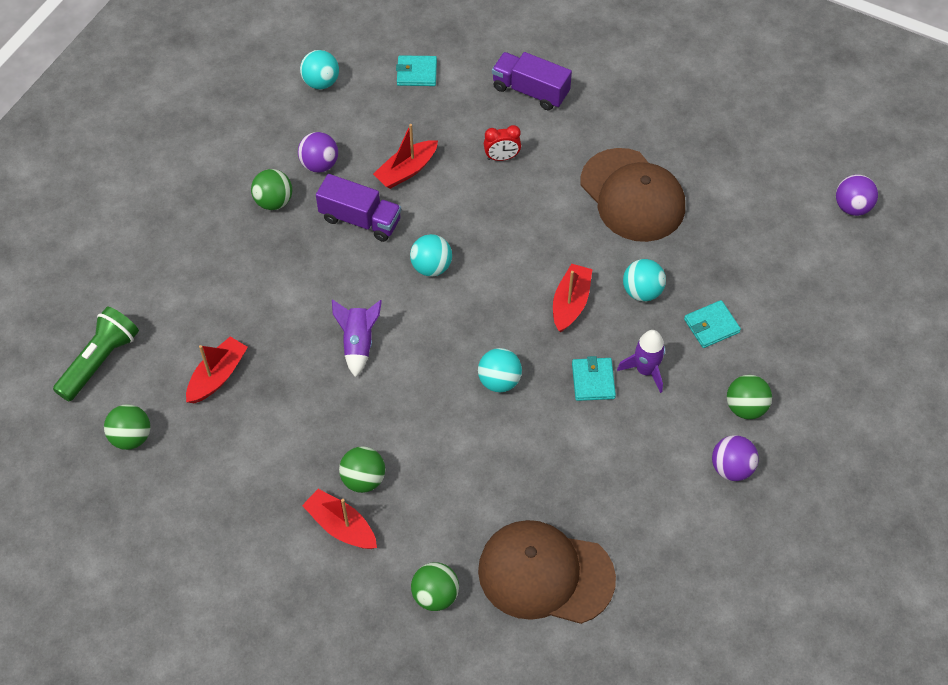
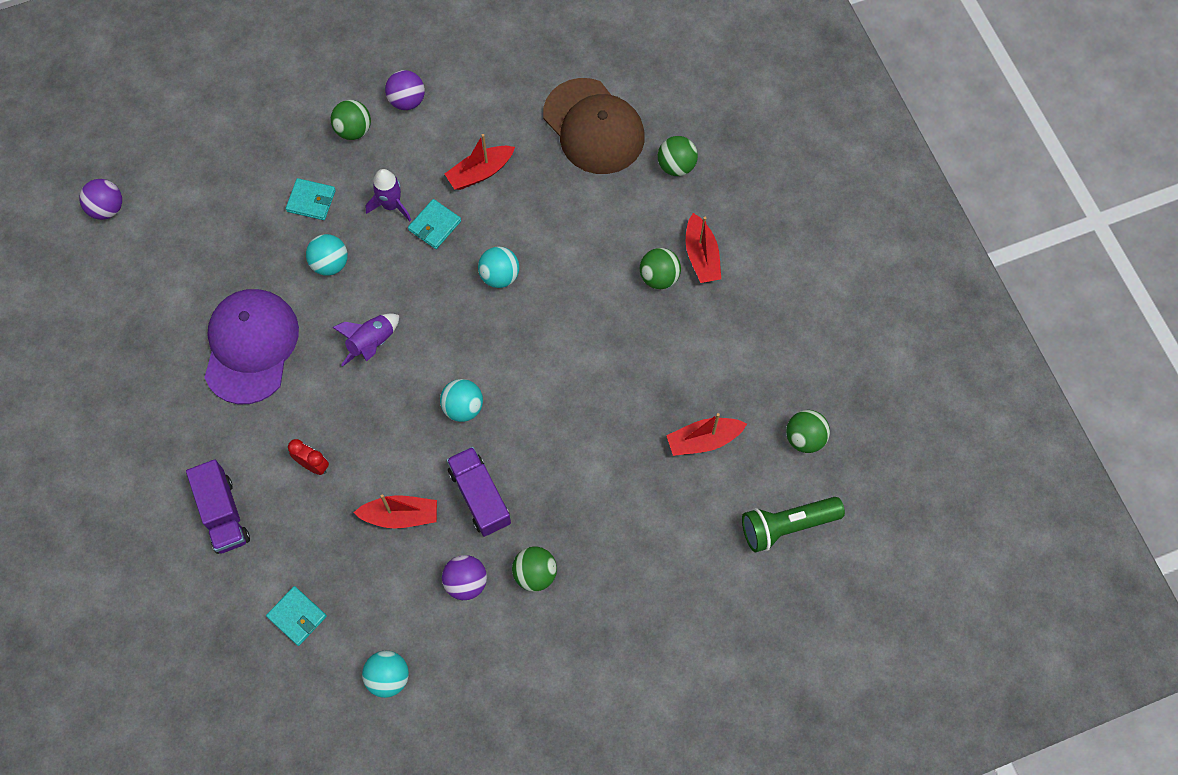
camera: 140 degrees left, 10 degrees up
purple rocket [332,299,382,377] -> purple rocket moved to [332,313,399,367]
red boat [553,264,593,332] -> red boat moved to [445,134,515,190]
brown cap [581,148,685,242] -> purple cap [204,289,299,404]

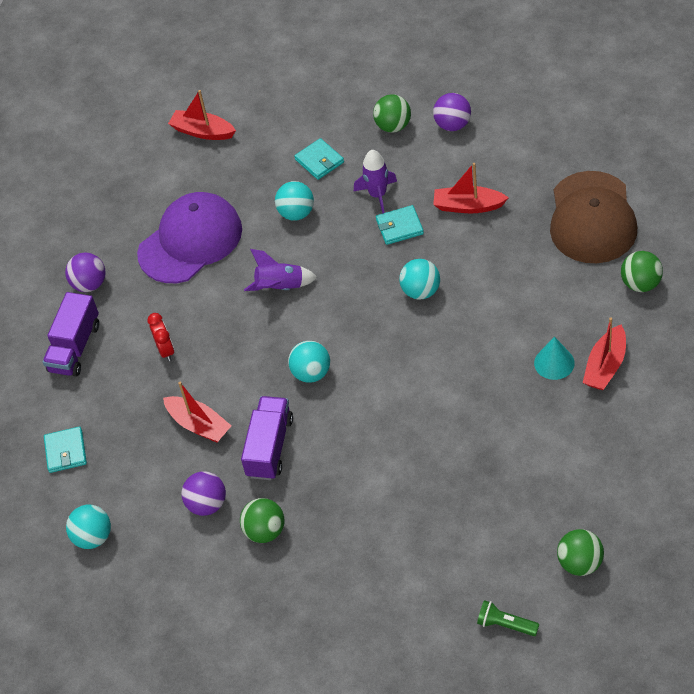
camera: 45 degrees right, 15 degrees down
purple ball [79,179,122,220] -> purple ball moved to [65,253,105,292]
green ball [640,248,681,289] -> turquoise cone [534,337,575,380]
red boat [666,413,747,456] -> red boat moved to [168,90,236,140]
green flashlight [742,497,845,552] -> green flashlight [477,600,539,636], size x0.57

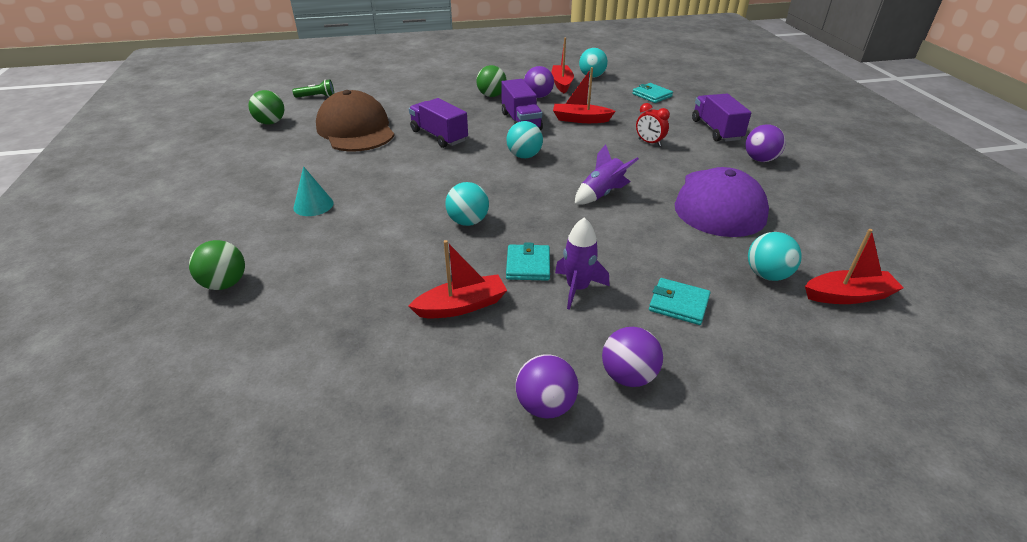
camera: 145 degrees right, 15 degrees down
turquoise ball [275,181,314,221] -> turquoise ball moved to [748,232,802,281]
green ball [373,94,411,132] -> purple ball [602,327,663,387]
turquoise wallet [376,205,424,245] -> turquoise wallet turned 45 degrees counterclockwise [506,243,550,281]
brown cap [550,171,637,263] -> brown cap moved to [316,90,395,152]
red boat [583,317,626,390] -> red boat moved to [551,38,574,93]
none -> purple truck [409,98,468,148]

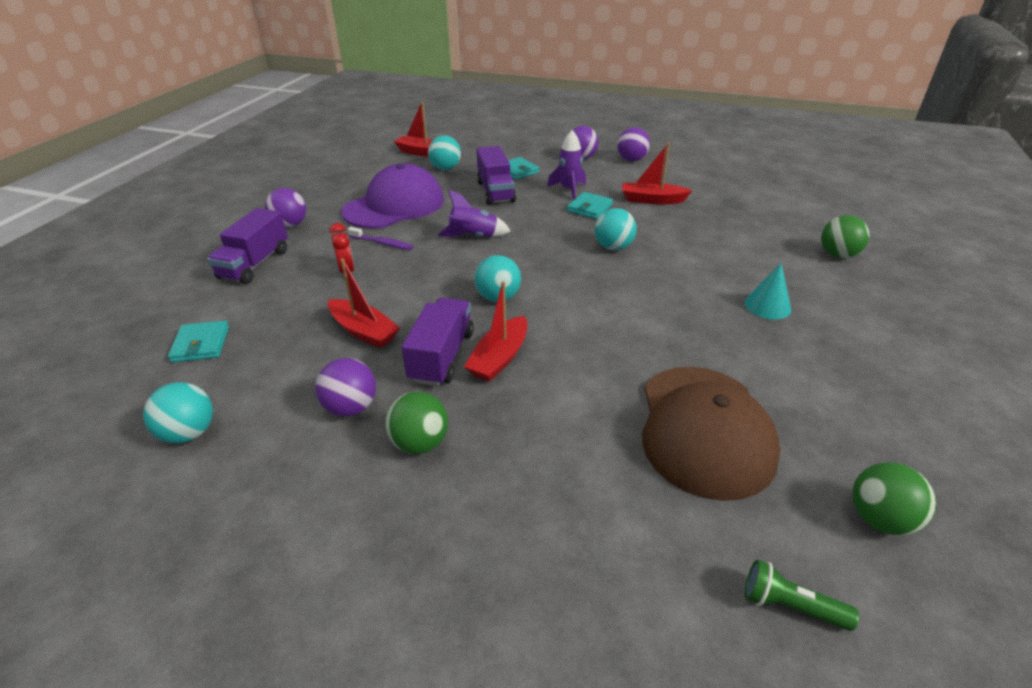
camera: 150 degrees left, 0 degrees up
purple truck [409,98,468,148] -> purple truck moved to [476,146,516,205]
red boat [551,38,574,93] -> red boat moved to [464,281,527,382]
none -> purple toothbrush [348,227,413,250]

